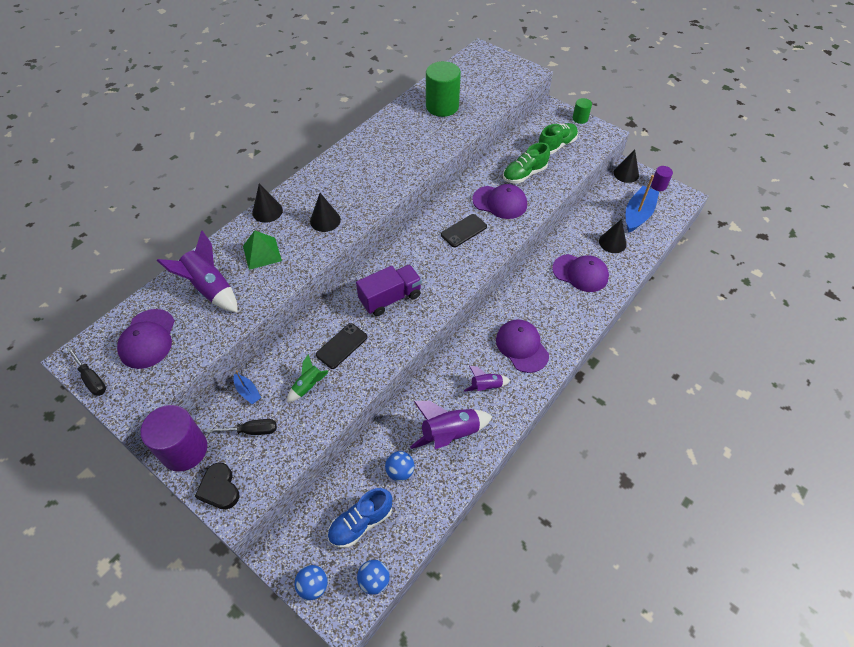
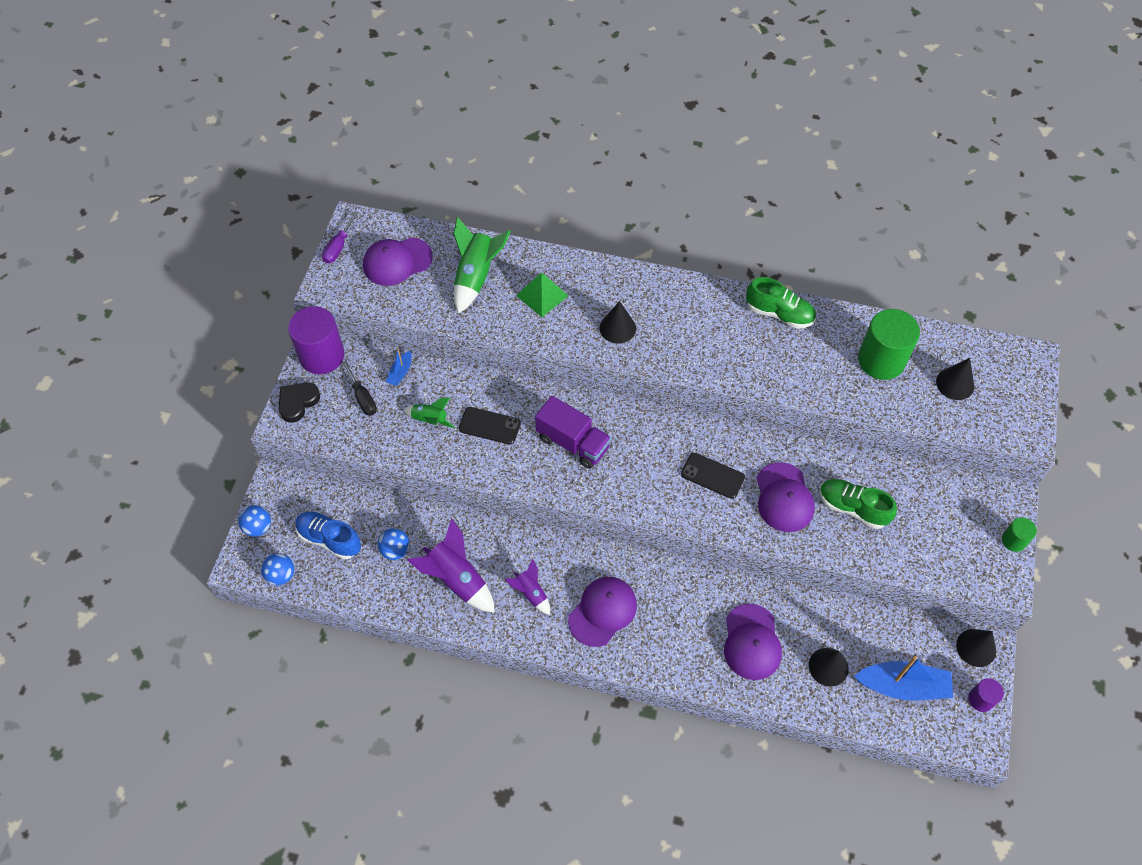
camera: 65 degrees right, 5 degrees up
black screwdriver [67,348,106,396] -> purple screwdriver [322,211,359,263]
purple rocket [157,230,238,312] -> green rocket [454,217,511,314]
black cone [252,183,283,223] -> black cone moved to [936,358,974,400]
green shoe [538,123,578,154] -> green shoe moved to [746,277,816,329]

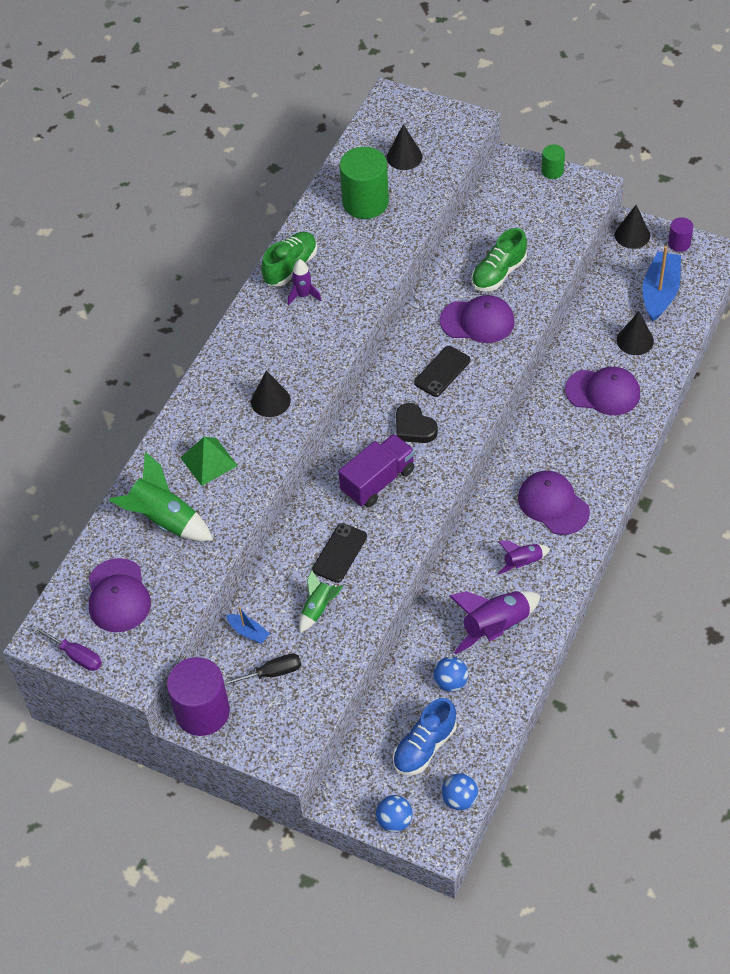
camera: 75 degrees left, 5 degrees down
black heart [279,382,320,423] -> black heart moved to [396,403,438,443]
none -> purple rocket [288,259,321,305]

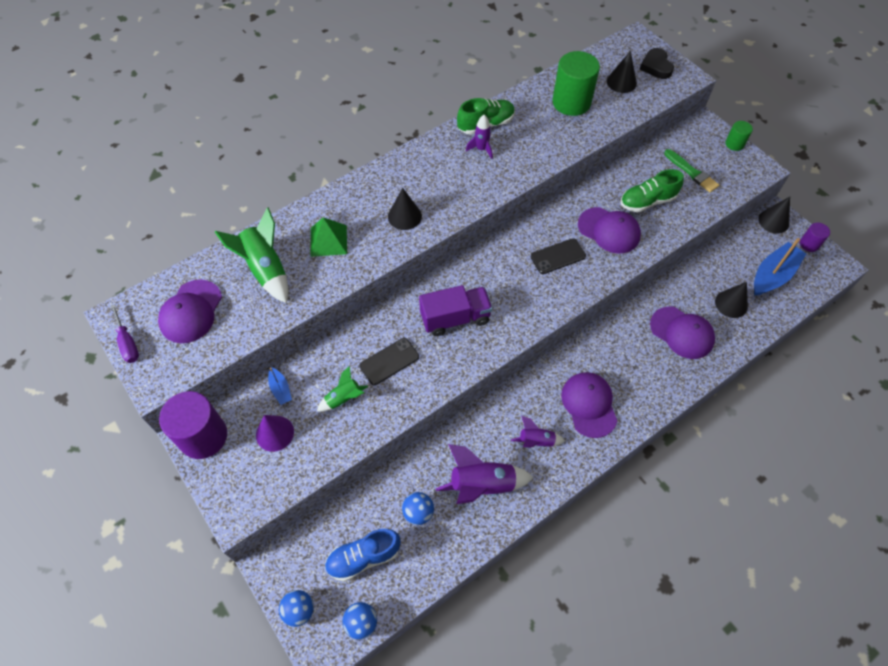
camera: 25 degrees right, 5 degrees up
black screwdriver [224,654,301,686] -> purple cone [256,415,294,452]
black heart [396,403,438,443] -> black heart moved to [639,48,674,79]
none -> green brush [664,149,719,193]

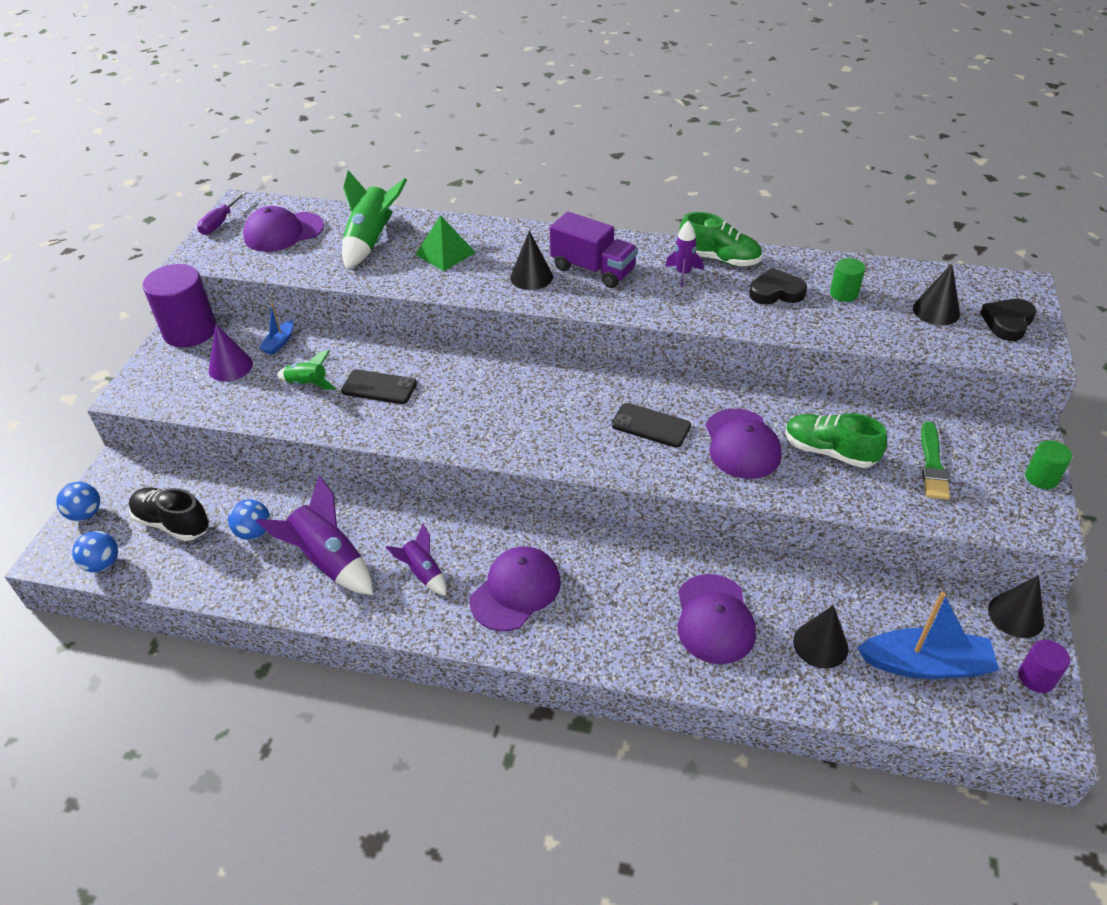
camera: 50 degrees right, 15 degrees down
blue shoe [325,529,401,582] -> black shoe [129,487,210,541]
purple truck [419,285,493,336] -> purple truck moved to [550,212,638,288]
green cylinder [552,51,600,116] -> green cylinder [830,258,865,302], size x0.50
none -> black heart [750,268,807,305]

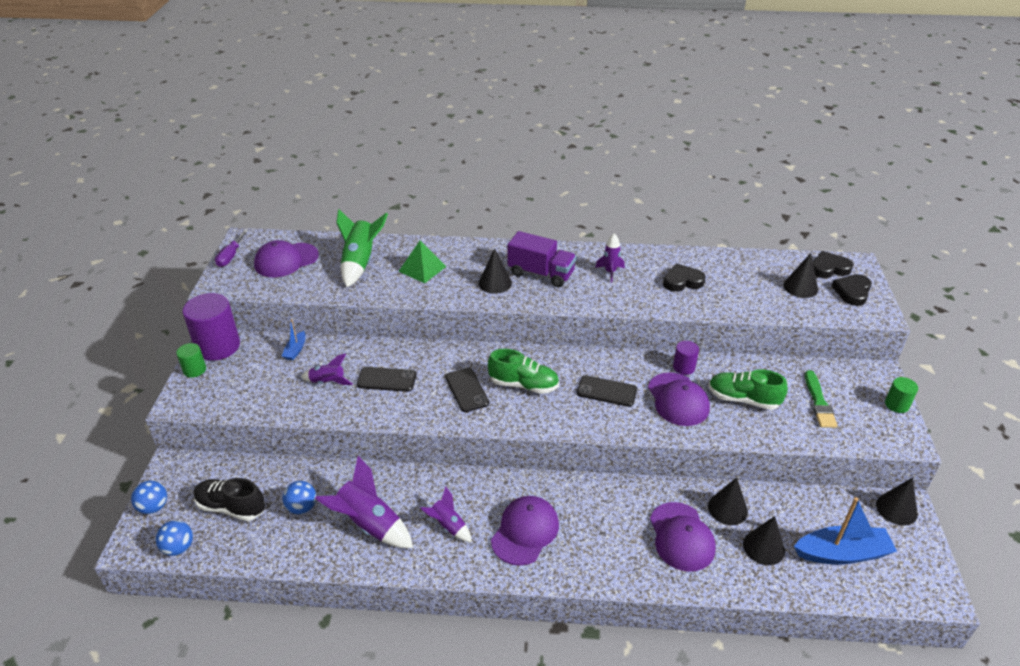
camera: 10 degrees left, 5 degrees down
purple cone [209,324,253,382] -> none
green rocket [277,350,336,390] -> purple rocket [301,353,352,385]
green shoe [679,212,762,267] -> green shoe moved to [488,349,559,394]
green cylinder [830,258,865,302] -> green cylinder moved to [176,343,206,378]
purple cylinder [1018,640,1070,693] -> purple cylinder moved to [673,341,699,375]
none -> black phone [445,368,489,412]
none -> black cone [708,477,748,525]
none -> black heart [813,251,853,278]

